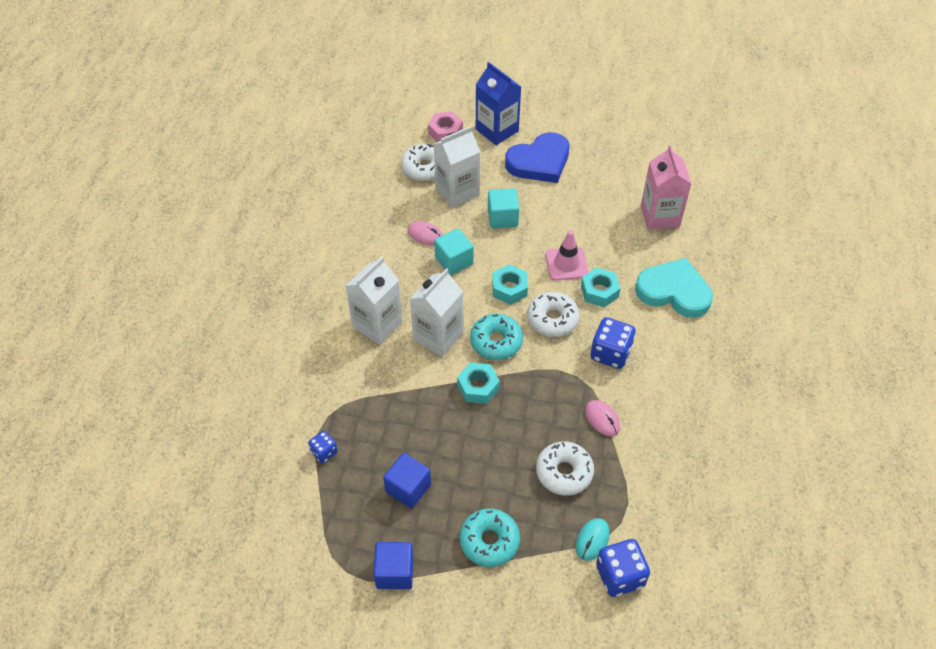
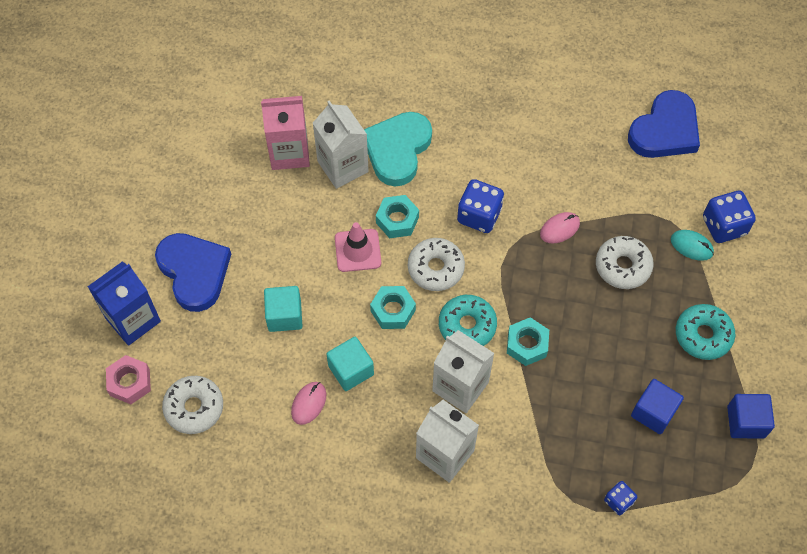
camera: 90 degrees left, 10 degrees up
white carton [434,126,480,208] -> white carton moved to [313,101,369,189]
none -> blue heart [628,90,700,158]

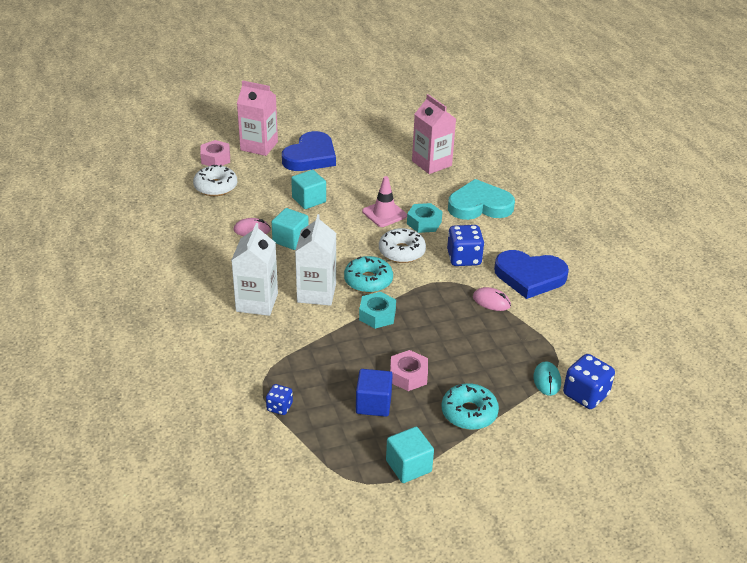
camera: 60 degrees right, 25 degrees down
blue carton [87,261,161,346] -> pink carton [237,80,278,156]
white carton [313,101,369,189] -> none
turquoise nut [370,286,416,329] -> none
white donut [596,236,654,289] -> none
blue heart [628,90,700,158] -> blue heart moved to [494,250,569,299]
blue cube [727,394,775,439] -> turquoise cube [386,427,434,483]
none -> pink nut [390,350,428,391]

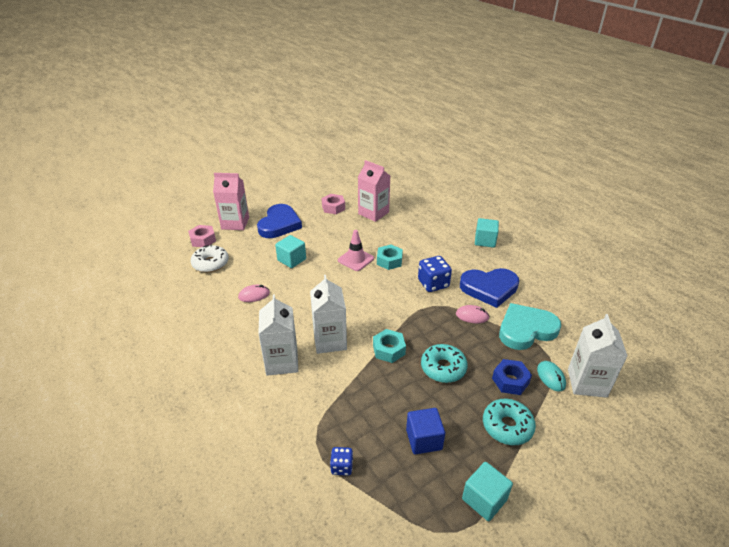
camera: 15 degrees left, 0 degrees up
turquoise cube [272,208,309,250] -> turquoise cube moved to [475,218,499,248]
turquoise donut [344,256,393,293] -> turquoise donut moved to [421,344,468,383]
white donut [379,228,426,263] -> none
pink nut [390,350,428,391] -> pink nut moved to [322,194,345,214]
turquoise heart [448,179,515,220] -> turquoise heart moved to [499,303,561,350]
blue dice [563,354,615,409] -> white carton [568,314,627,398]
none -> blue nut [492,359,532,395]

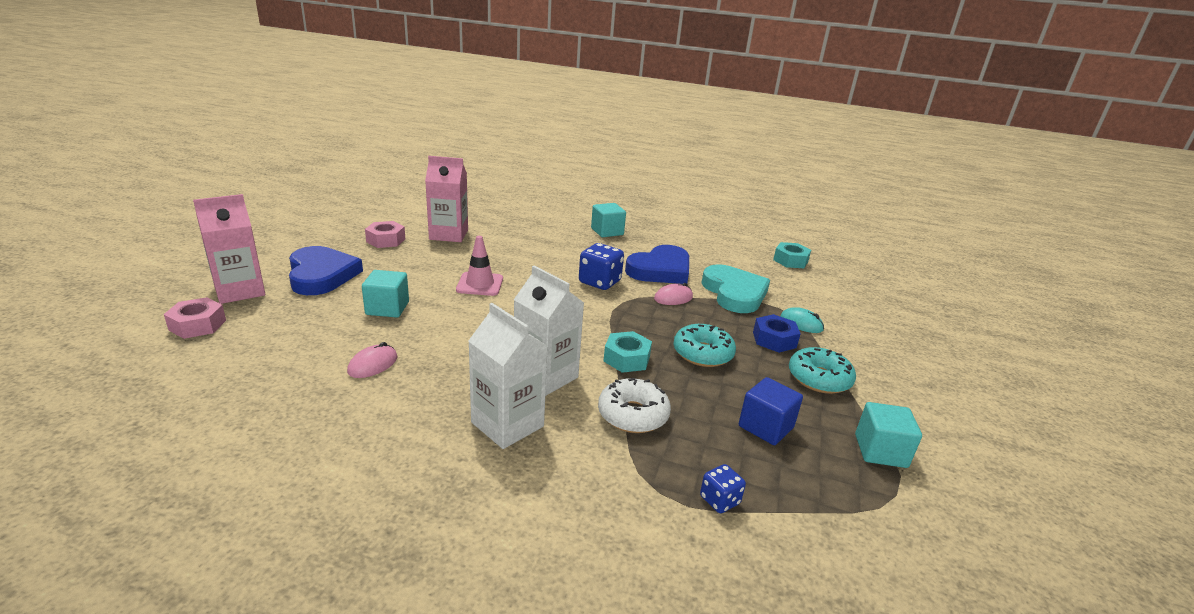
camera: 40 degrees left, 10 degrees down
white donut [191,244,229,273] -> white donut moved to [598,378,671,433]
turquoise nut [377,244,403,270] -> turquoise nut moved to [773,242,811,268]
turquoise heart [499,303,561,350] -> turquoise heart turned 135 degrees clockwise [701,264,770,313]
white carton [568,314,627,398] -> none

